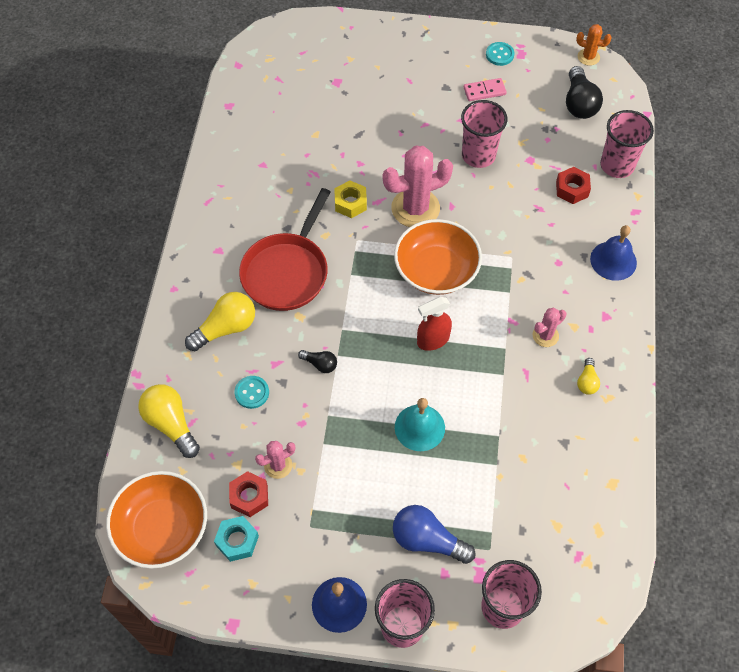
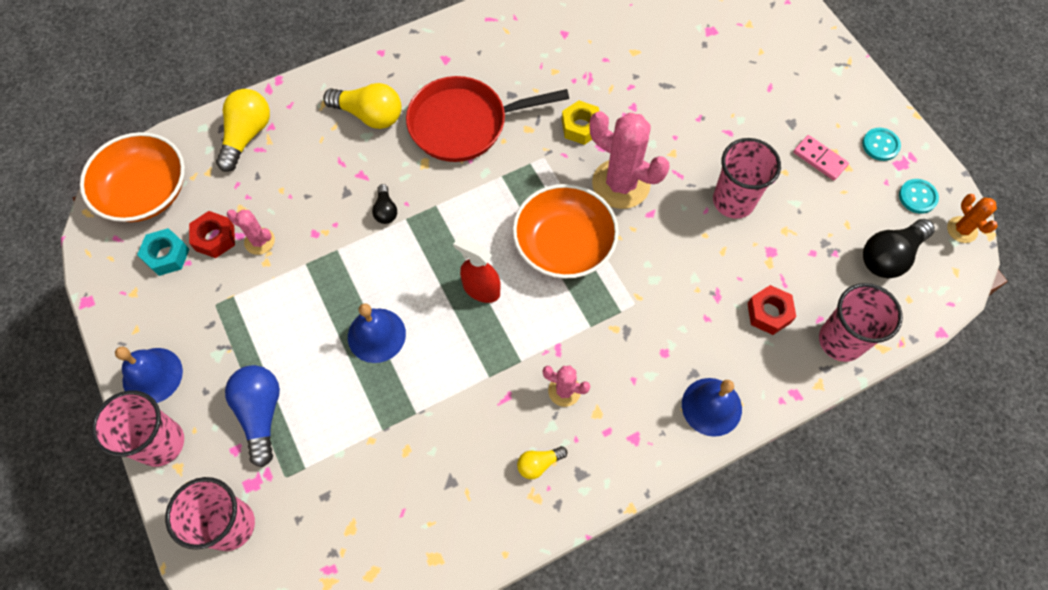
camera: 55 degrees right, 5 degrees up
turquoise button [235,376,269,409] -> turquoise button moved to [899,179,939,214]
turquoise bell [395,398,445,451] -> blue bell [348,303,406,363]

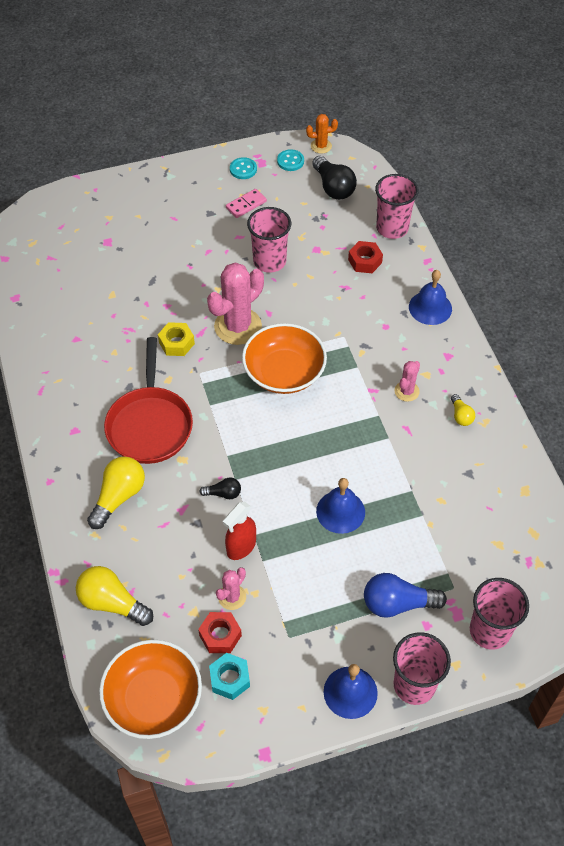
camera: 80 degrees left, 10 degrees down
red spray bottle [453,236,501,303] -> red spray bottle moved to [223,501,256,560]

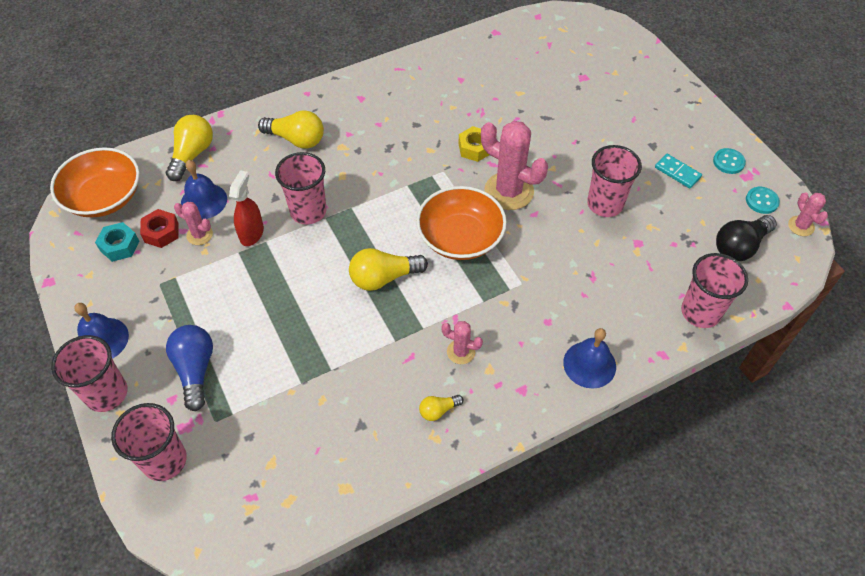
camera: 80 degrees right, 0 degrees up
red pan [104,337,193,464] -> none
black light bulb [199,478,241,499] -> pink cup [275,152,327,225]
red spray bottle [223,501,256,560] -> red spray bottle turned 75 degrees clockwise [229,170,264,246]
pink domino [226,189,267,218] -> turquoise domino [655,154,702,188]
orange cactus [306,114,338,154] -> pink cactus [788,192,828,236]
blue bell [316,478,365,534] -> blue bell moved to [181,160,227,219]
red nut [348,241,383,273] -> none
none -> yellow light bulb [349,248,428,291]

